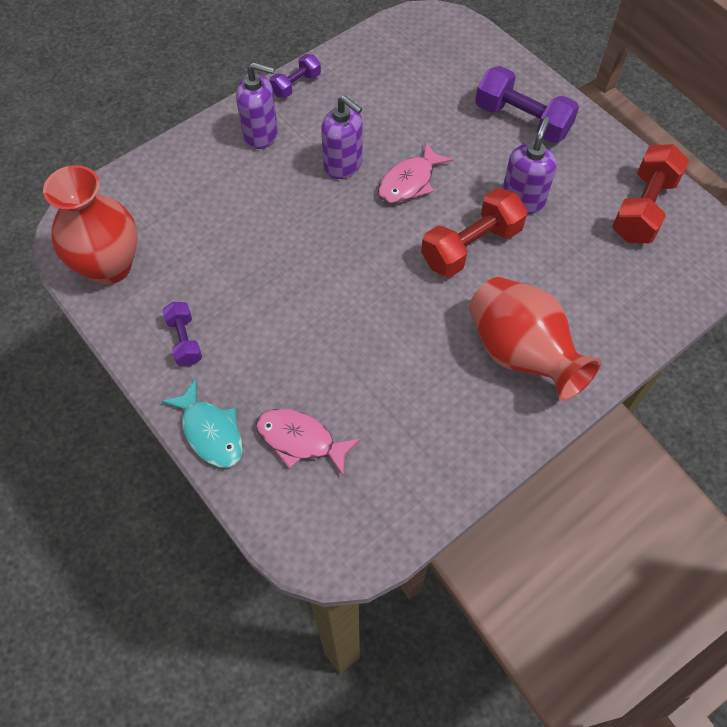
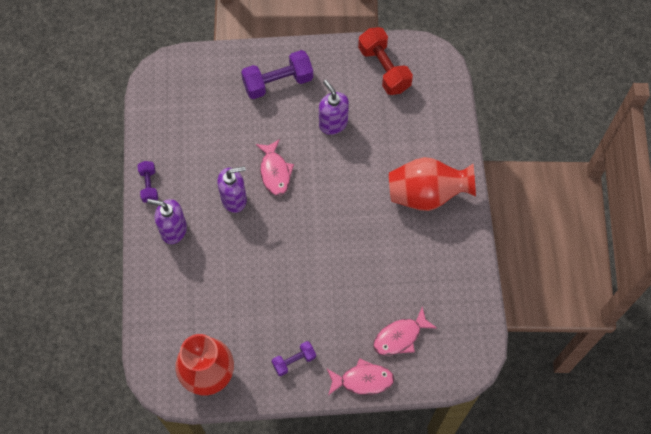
camera: 55 degrees left, 5 degrees up
turquoise fish [161,379,243,468] -> pink fish [327,358,395,395]
purple dumbbell [162,302,202,366] -> purple dumbbell turned 45 degrees counterclockwise [272,341,316,376]
purple soap dispenser [236,62,278,149] -> purple soap dispenser turned 120 degrees counterclockwise [147,199,187,244]
red dumbbell [421,188,528,277] -> none

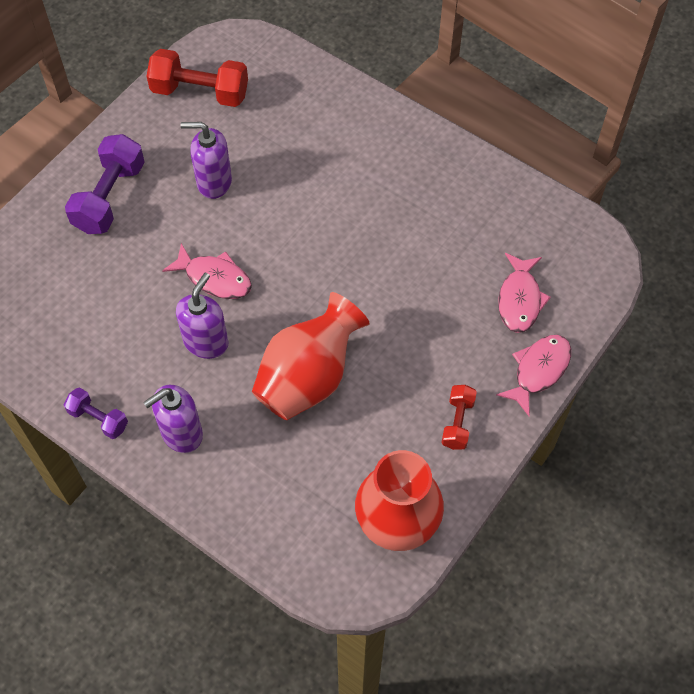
camera: 50 degrees left, 5 degrees down
purple dumbbell [272,341,316,376] -> red dumbbell [441,385,477,450]
red vase [389,157,476,211] -> red vase moved to [252,292,370,420]

